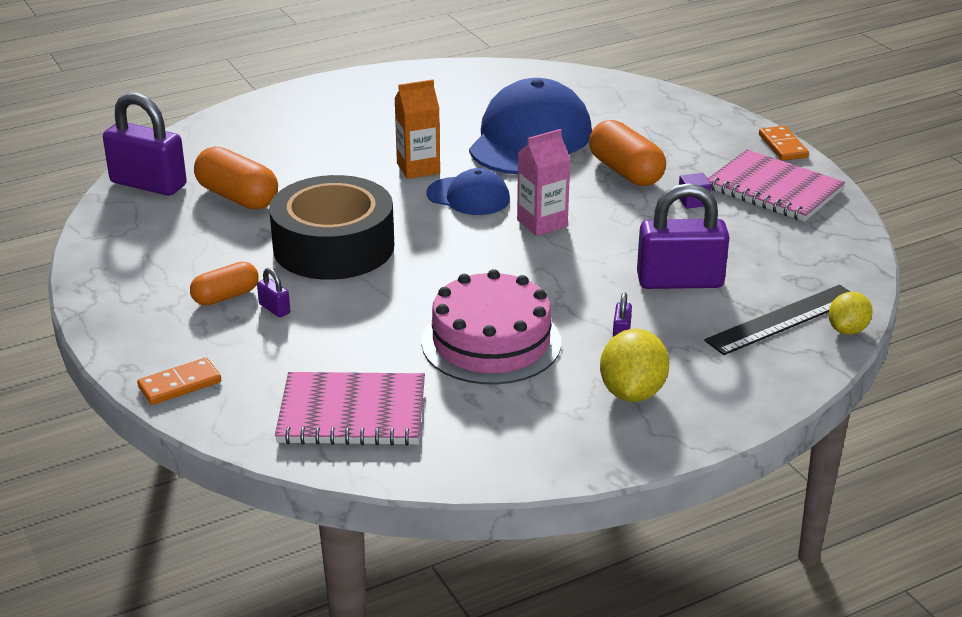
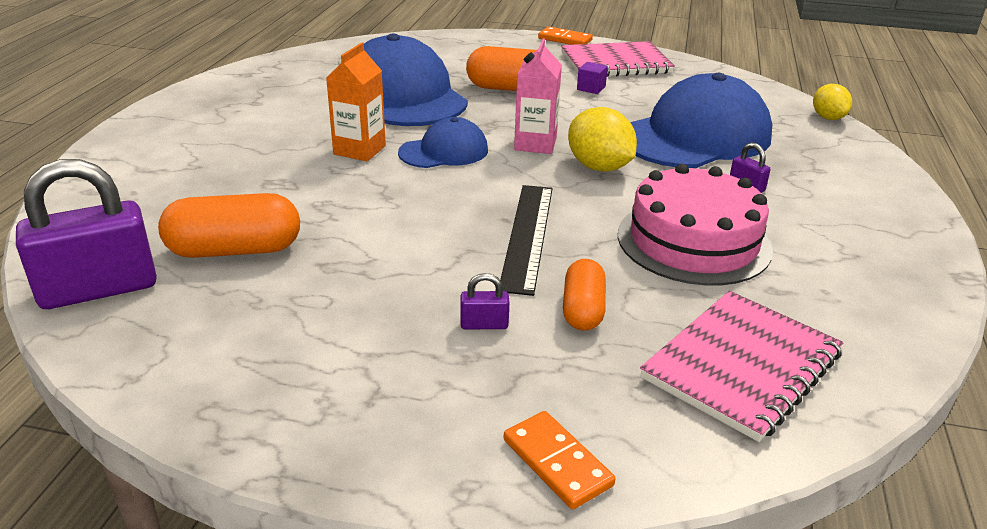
camera: 50 degrees left, 0 degrees up
orange domino [137,358,221,405] -> orange domino turned 45 degrees counterclockwise [504,411,616,509]
orange capsule [190,262,259,306] -> orange capsule moved to [563,259,606,331]
black tape [269,175,394,280] -> none
yellow lemon [600,329,669,402] -> yellow lemon moved to [568,107,637,172]
purple padlock [637,183,729,289] -> blue cap [630,73,772,168]
black ruler [704,285,851,355] -> black ruler moved to [500,185,553,296]

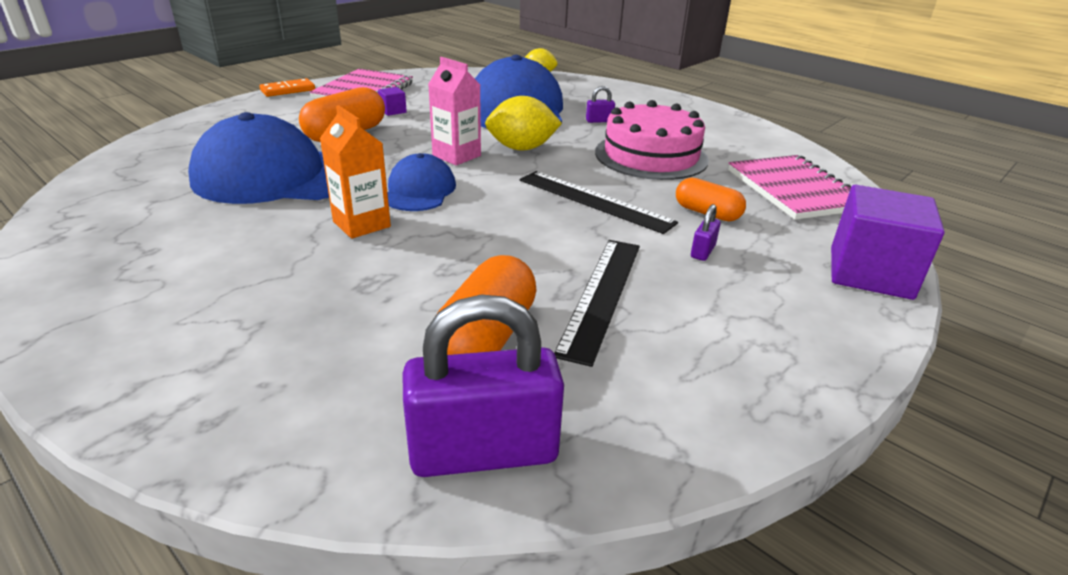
camera: 60 degrees left, 0 degrees up
purple padlock [16,159,157,309] -> purple padlock turned 75 degrees clockwise [403,294,564,477]
orange domino [504,411,616,509] -> purple cube [831,185,945,300]
none -> black ruler [554,240,640,367]

